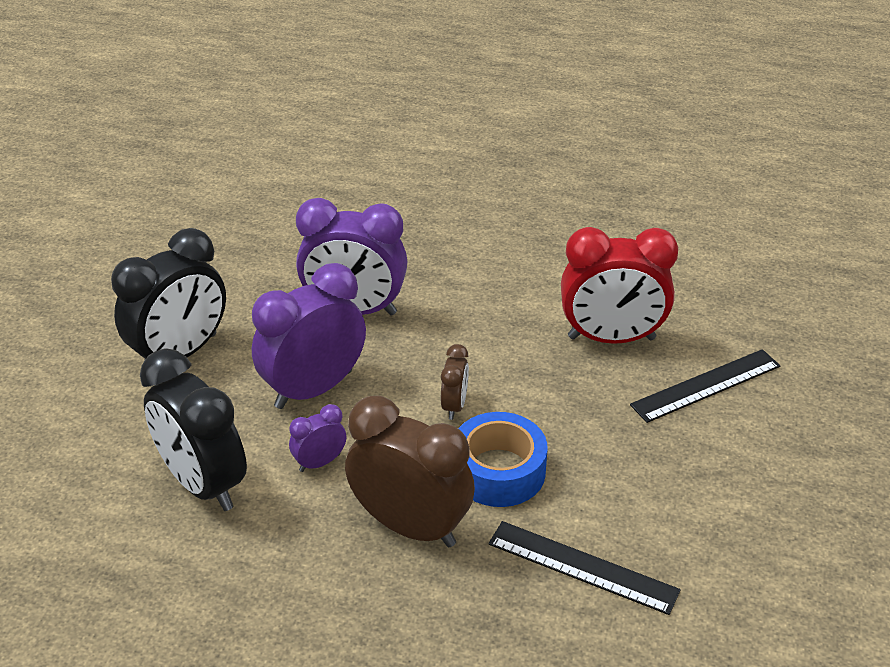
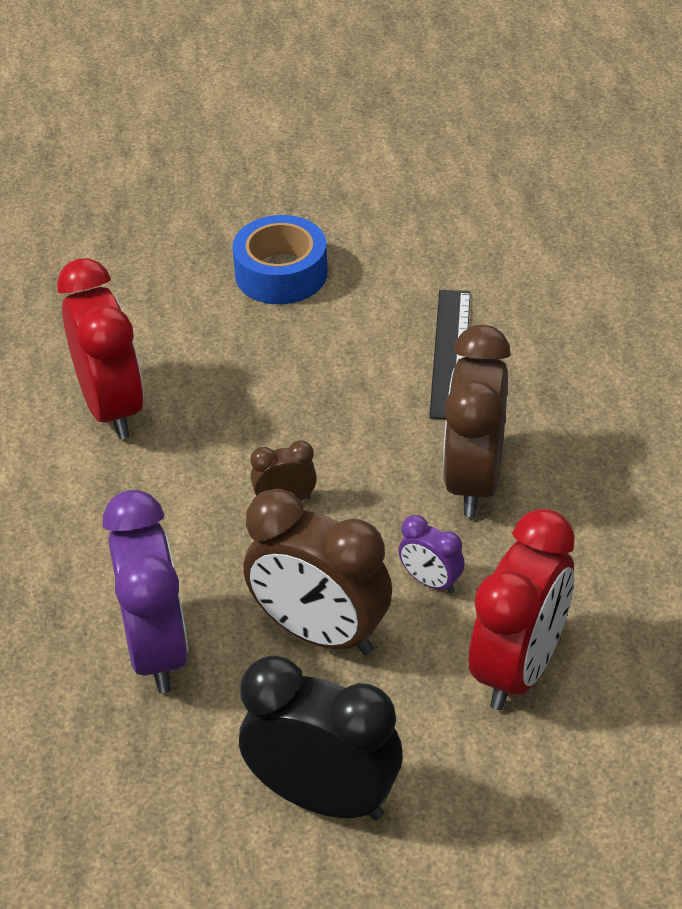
camera: 110 degrees left, 5 degrees up
black clock [140,348,247,511] -> red clock [469,509,575,710]
purple clock [252,263,366,409] -> brown clock [243,489,392,655]
blue tape [458,412,547,507] -> blue tape moved to [232,215,328,304]
black ruler [630,349,781,423] -> none

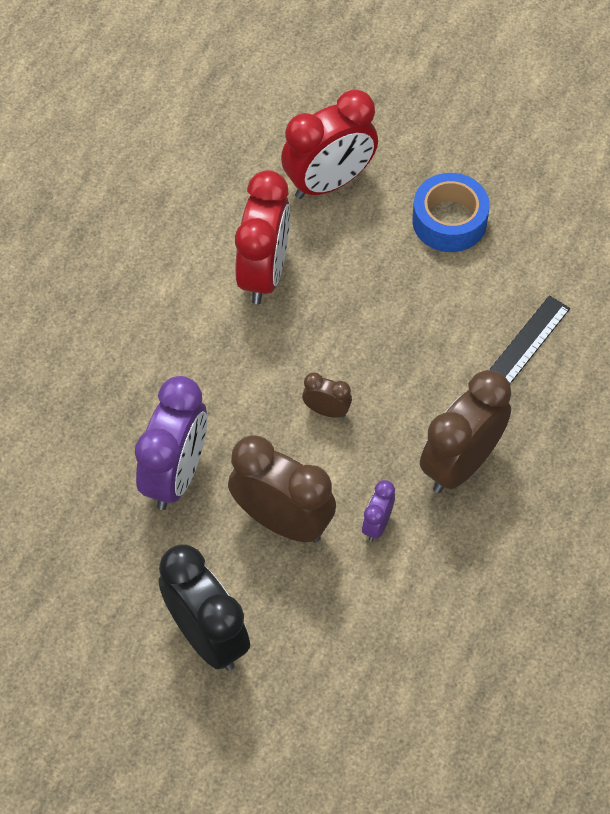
camera: 30 degrees right, 15 degrees up
brown clock [243,489,392,655] -> brown clock turned 150 degrees clockwise [228,435,336,543]
purple clock [398,515,465,593] -> purple clock turned 45 degrees clockwise [362,480,395,541]
red clock [469,509,575,710] -> red clock moved to [281,89,378,199]

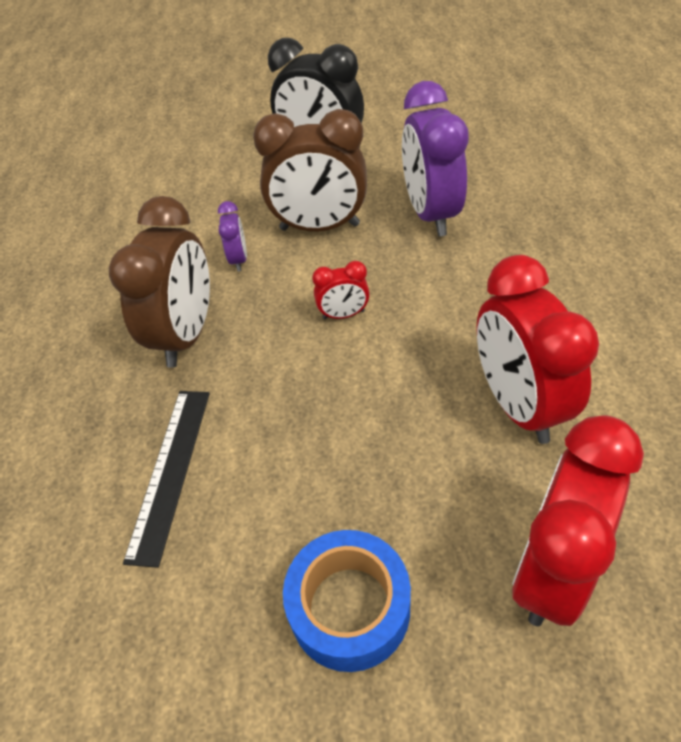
camera: 155 degrees right, 10 degrees down
brown clock [302,373,352,418] -> red clock [312,261,370,319]

